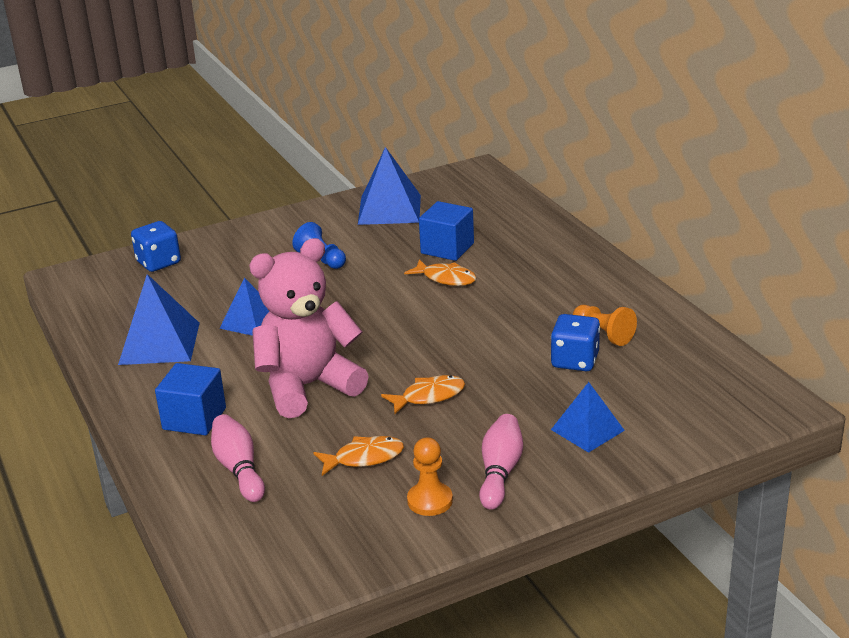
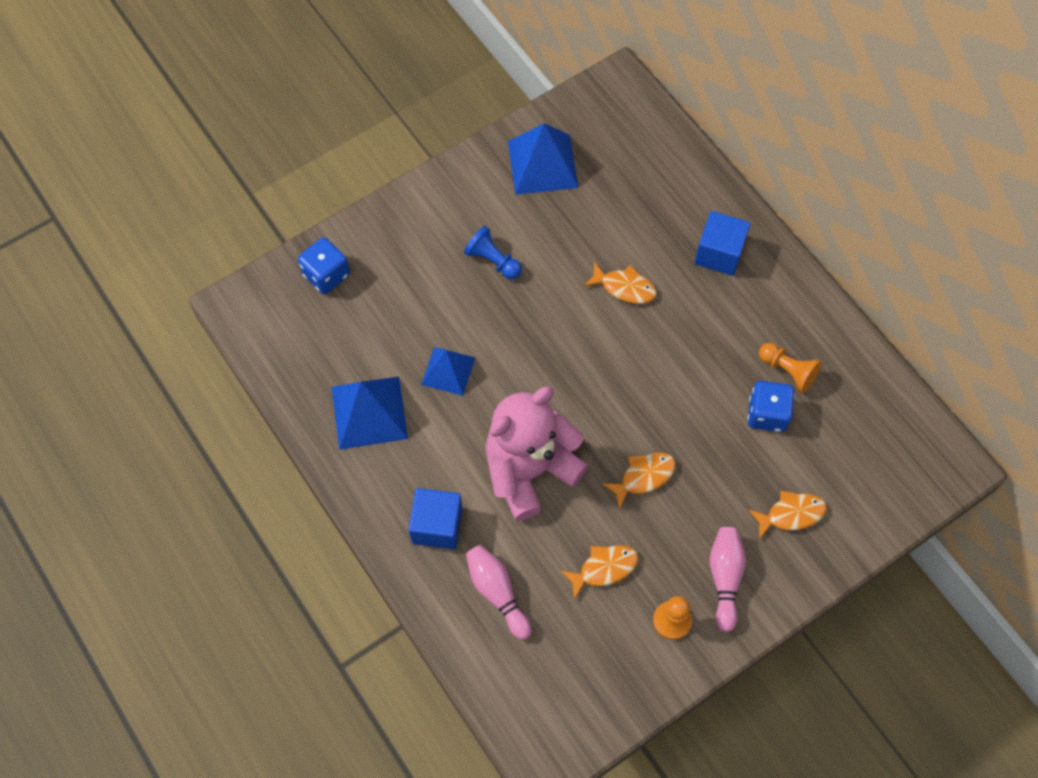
camera: 10 degrees left, 35 degrees up
blue cube [419,201,474,261] -> blue cube moved to [695,211,751,276]
blue pyramid [551,382,625,453] -> orange fish [748,490,827,539]

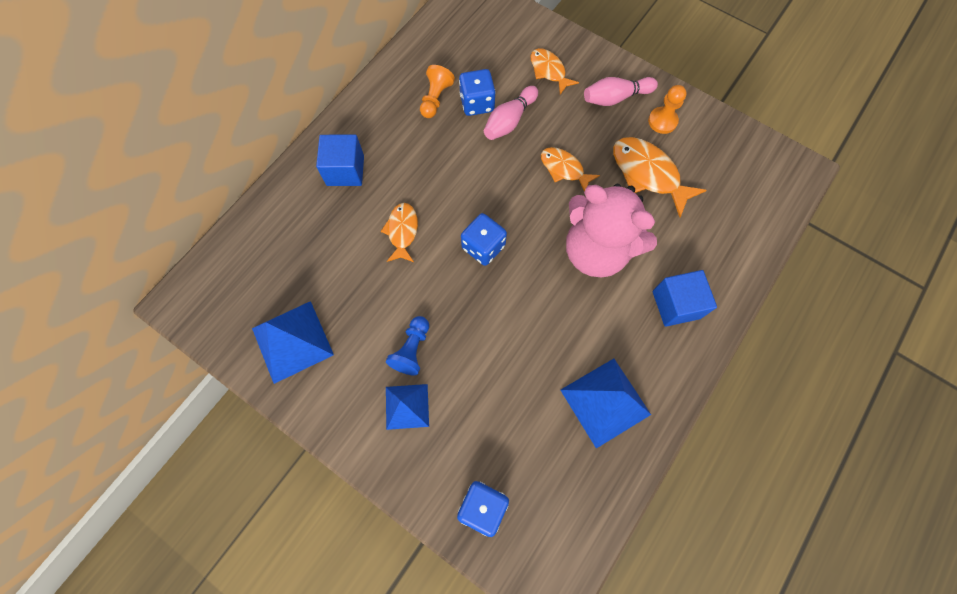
camera: 110 degrees left, 5 degrees up
blue pyramid [421,347,475,396] -> blue pyramid moved to [386,384,429,430]
pink bowling pin [466,545,532,640] -> pink bowling pin moved to [484,86,538,140]
orange fish [560,545,639,600] -> orange fish [613,137,707,217], size x1.60
none -> blue dice [461,213,507,266]

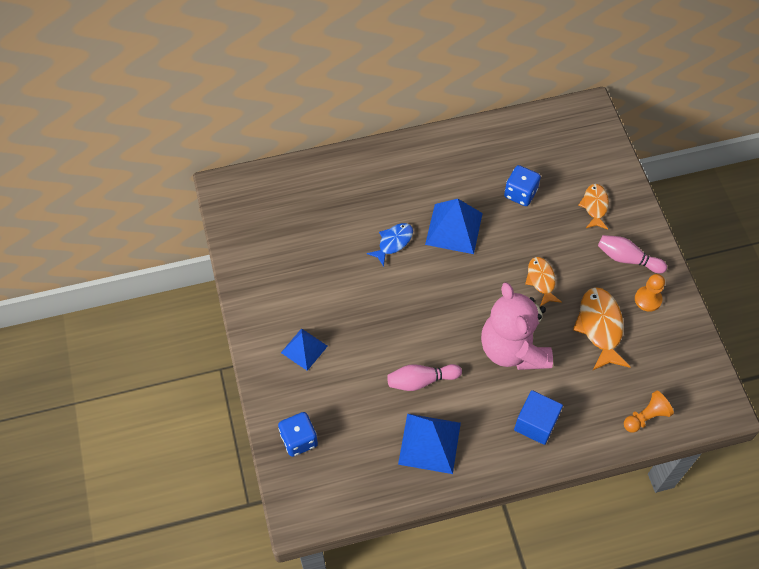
camera: 40 degrees right, 10 degrees down
blue pyramid [252,301,334,384] -> blue pyramid moved to [425,199,483,254]
blue cube [316,134,364,186] -> none
orange fish [381,203,418,262] -> blue fish [367,223,413,267]
blue pawn [386,316,429,375] -> none
orange pawn [420,65,455,118] -> orange pawn moved to [624,390,674,433]
blue dice [461,213,507,266] -> none
pink bowling pin [484,86,538,140] -> pink bowling pin moved to [387,364,462,391]

